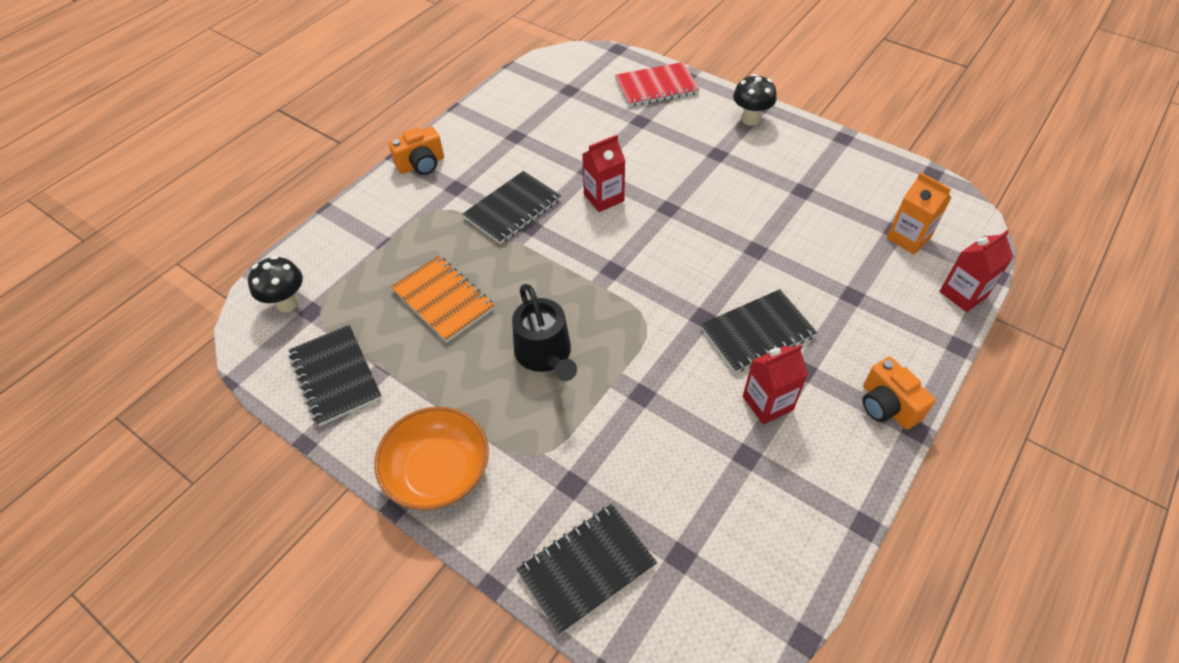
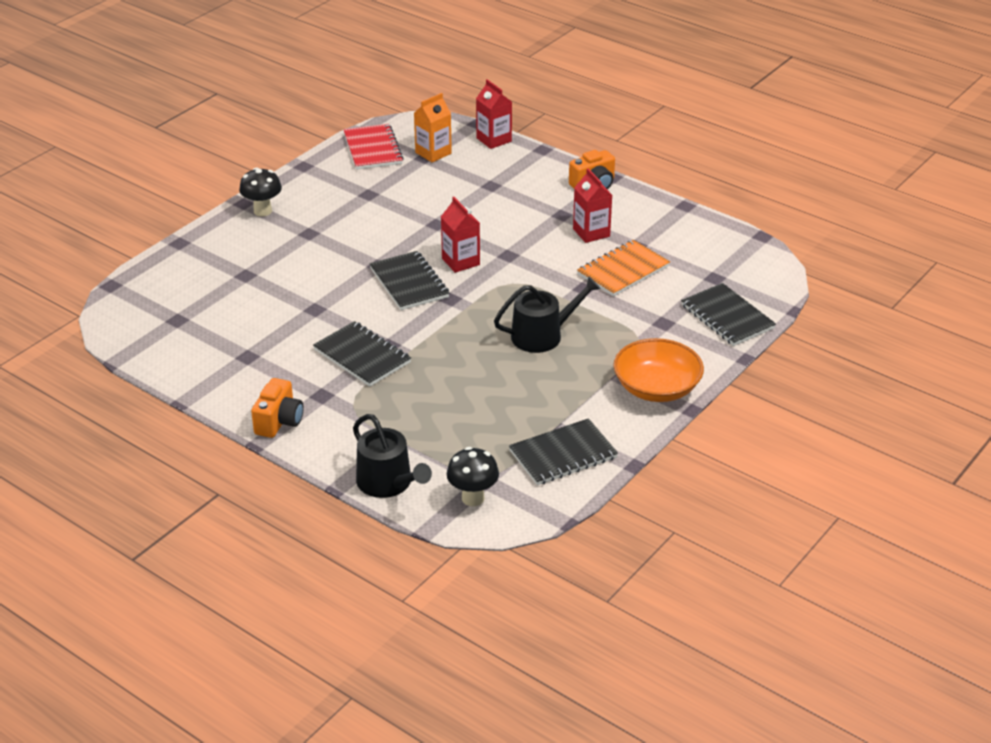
camera: 90 degrees left, 15 degrees down
orange camera [389,126,444,175] -> orange camera turned 45 degrees clockwise [251,378,304,438]
orange notebook [391,256,495,342] -> orange notebook moved to [577,240,670,297]
red carton [582,135,625,212] -> red carton moved to [441,197,480,273]
red notebook [615,62,700,107] -> red notebook moved to [343,124,404,170]
black notebook [701,289,817,373] -> black notebook moved to [370,251,449,310]
none -> black watering can [353,414,432,498]

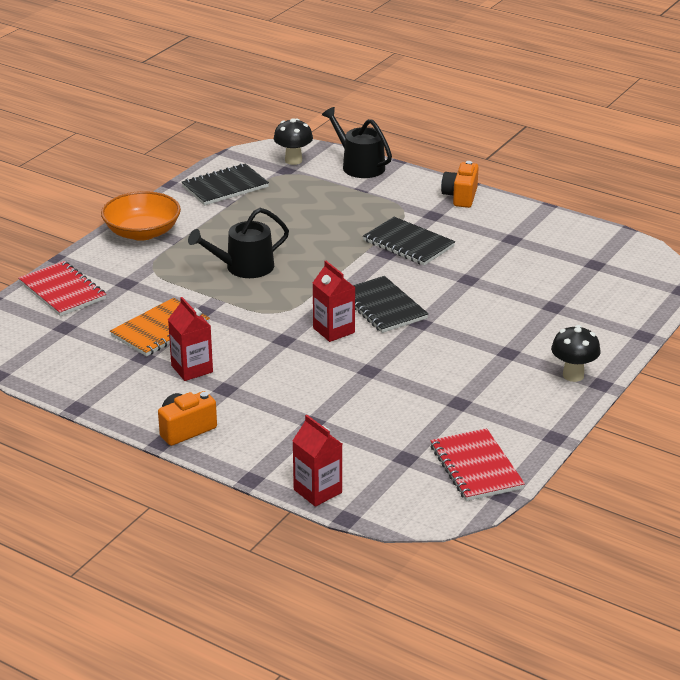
camera: 175 degrees right, 5 degrees down
orange carton [414,93,452,163] -> none
black notebook [681,283,776,346] -> red notebook [18,261,106,316]

